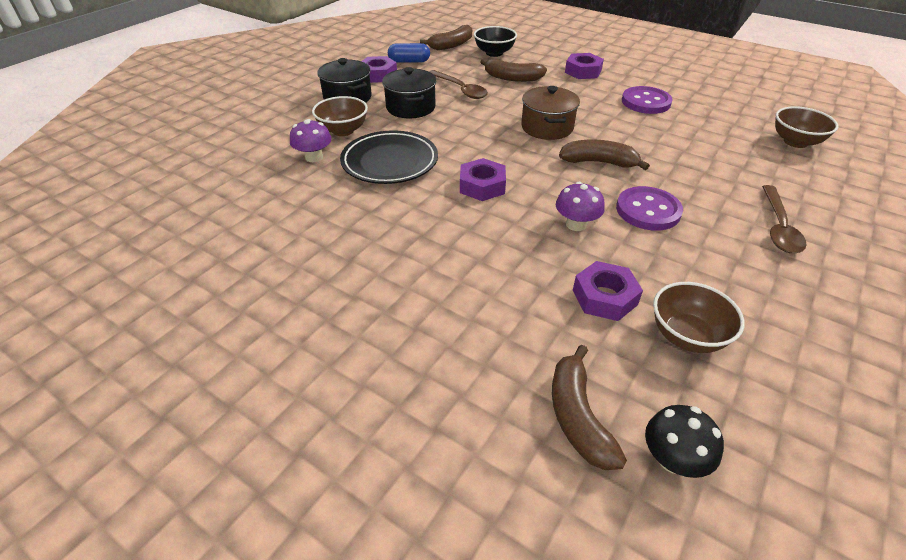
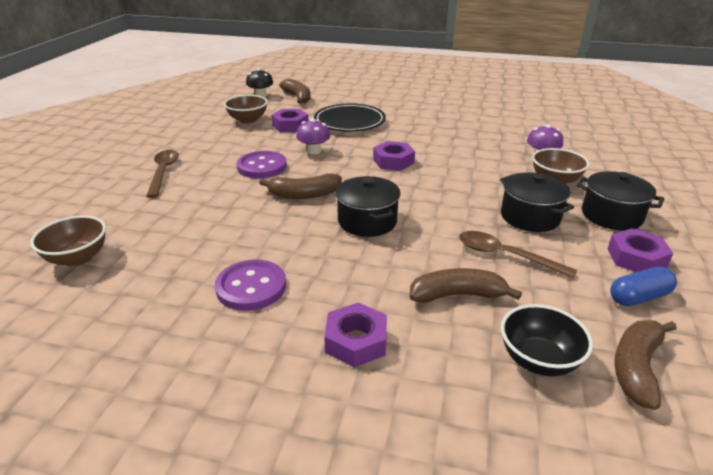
camera: 160 degrees right, 10 degrees down
black plate [340,130,438,184] -> black plate moved to [314,104,386,131]
brown pot [521,86,580,140] -> black pot [335,176,400,237]

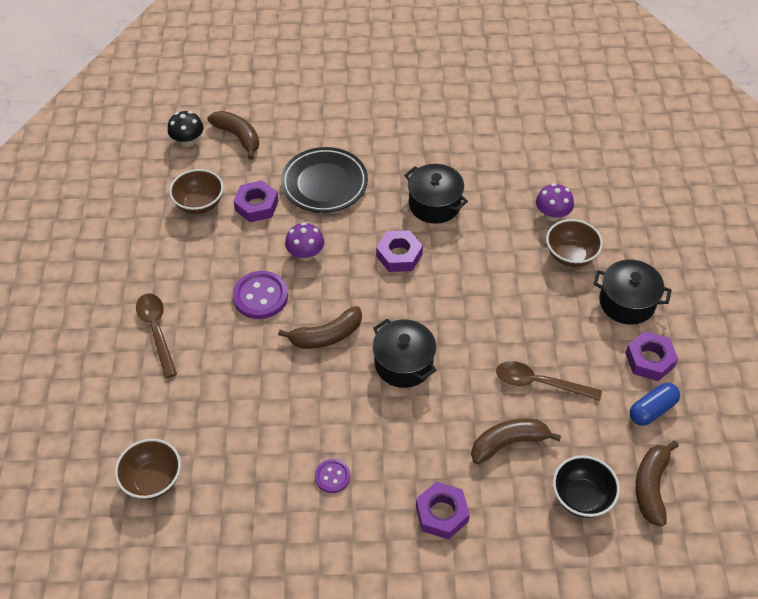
camera: 15 degrees left, 20 degrees up
purple button [215,259,286,311] -> purple button [315,459,350,493], size x0.57
black pot [500,172,574,232] -> black pot moved to [404,164,468,224]

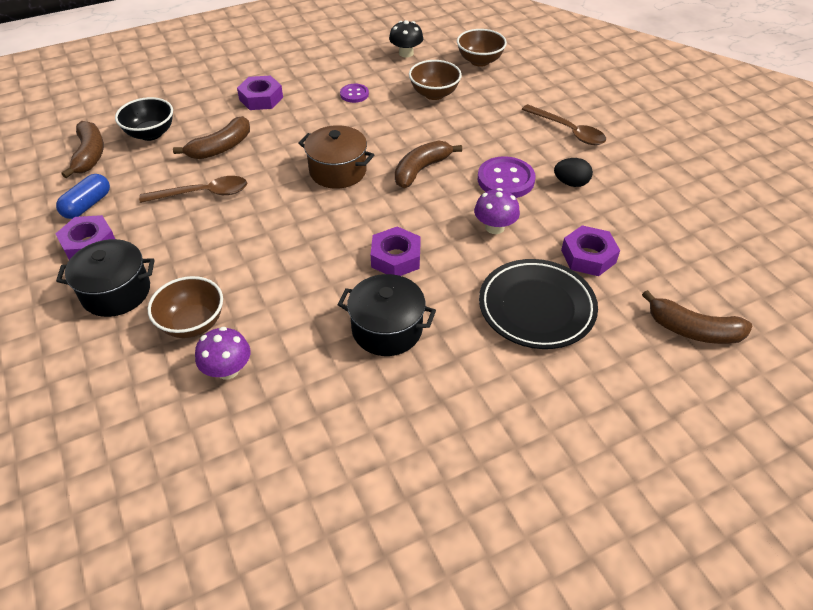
camera: 155 degrees right, 5 degrees down
black mushroom [168,111,204,147] -> black mushroom moved to [389,20,423,58]
brown bowl [169,169,223,214] -> brown bowl moved to [409,60,462,100]
black pot [373,319,437,388] -> brown pot [298,125,374,189]
none -> black egg [554,158,593,187]

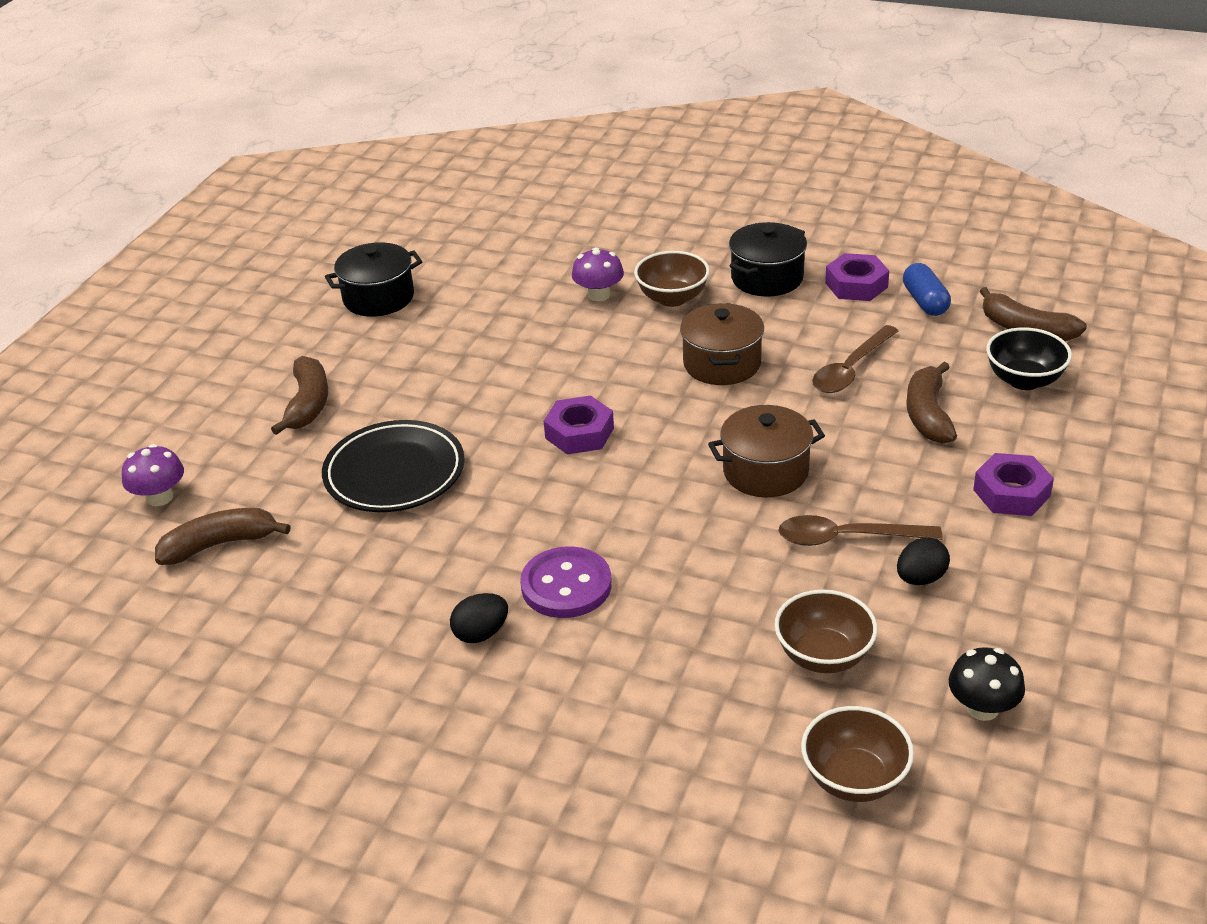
camera: 140 degrees right, 10 degrees down
black pot [337,274,436,356] -> black pot moved to [325,242,423,317]
purple button [340,84,369,103] -> black egg [897,537,950,585]
brown banana [395,140,462,188] -> brown banana moved to [271,356,328,435]
purple mushroom [474,188,520,234] -> purple mushroom moved to [122,444,184,506]
brown spoon [522,104,606,145] -> brown spoon moved to [778,515,942,546]
purple nut [561,225,620,276] -> none
none -> brown pot [680,303,764,385]

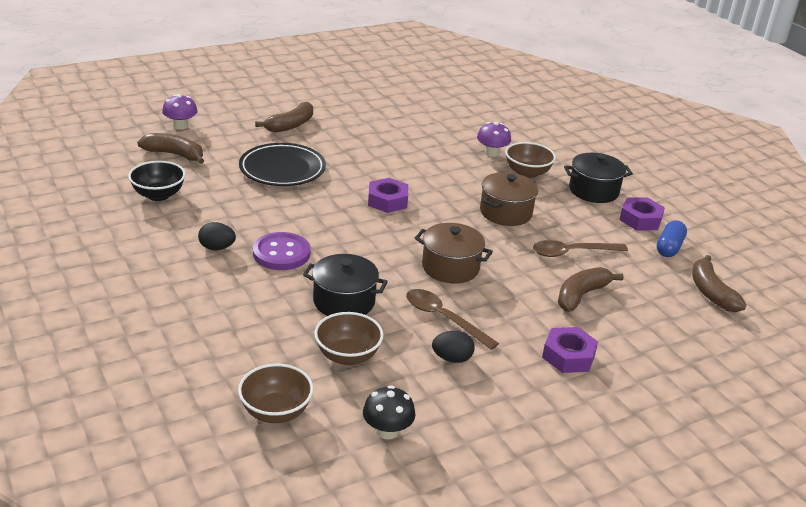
camera: 35 degrees right, 5 degrees down
black pot [325,242,423,317] -> black pot moved to [303,254,388,316]
black bowl [986,327,1072,390] -> black bowl moved to [128,161,186,201]

